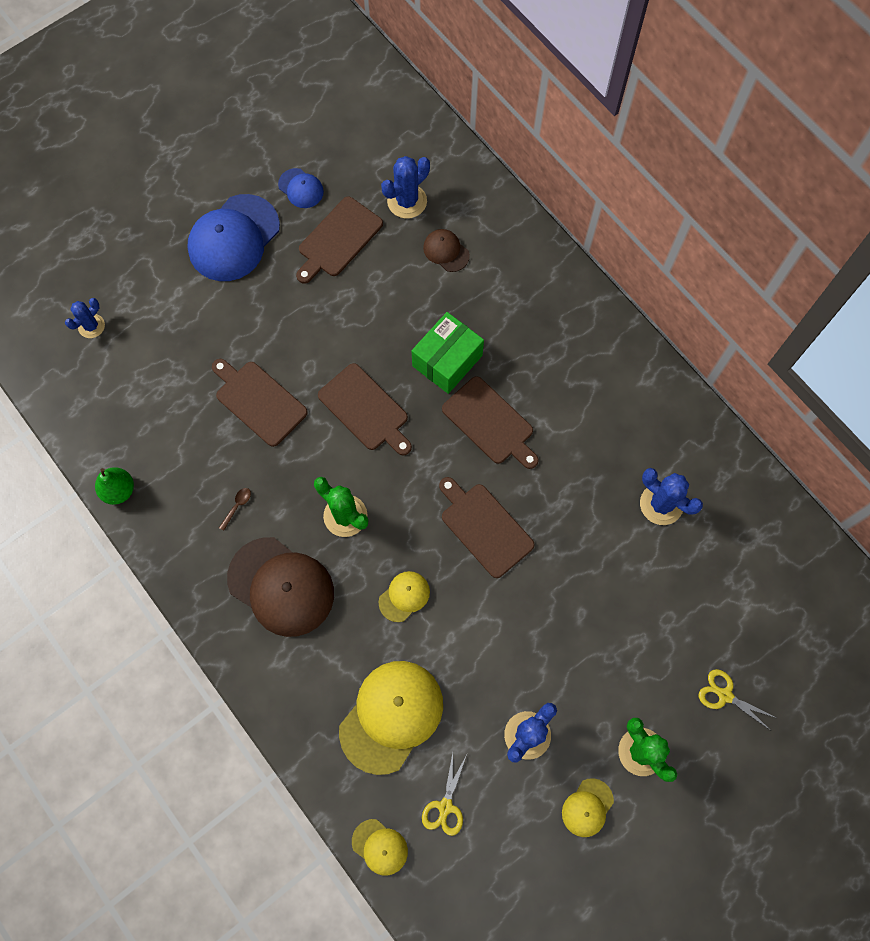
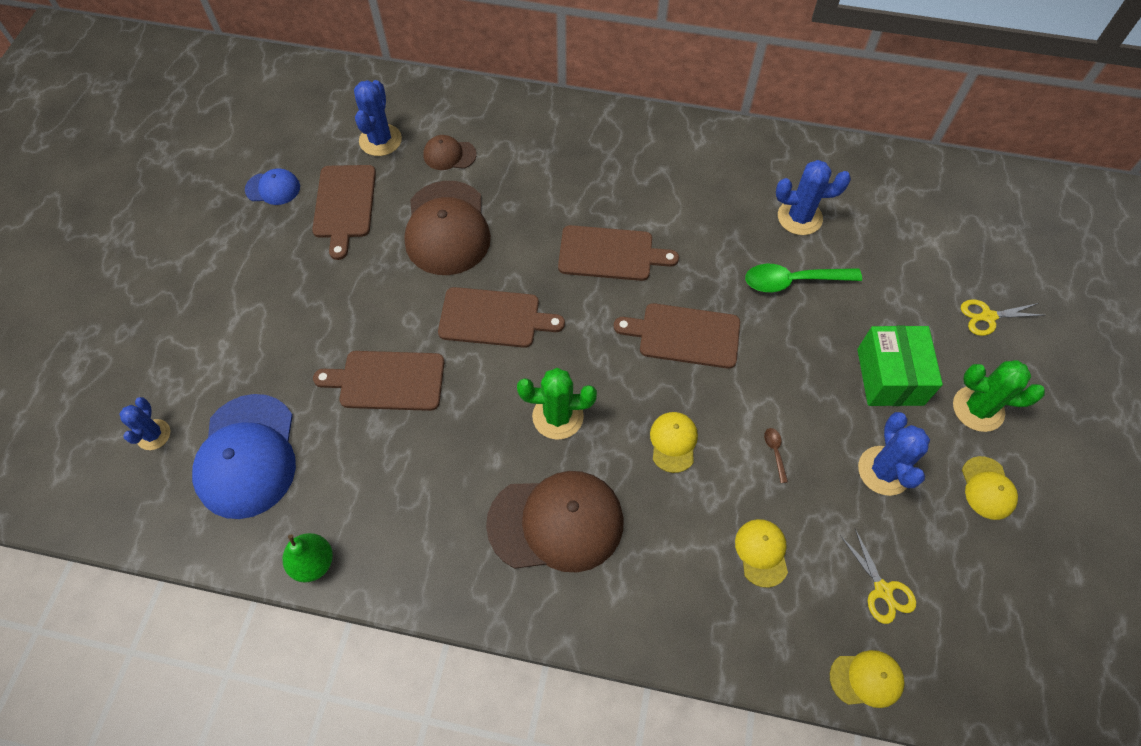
camera: 40 degrees left, 10 degrees down
blue cap [187,194,280,281] -> blue cap moved to [192,394,296,519]
brown spoon [219,488,251,531] -> brown spoon moved to [764,428,788,483]
yellow cap [339,661,443,775] -> yellow cap [735,519,788,588], size x0.49
green box [412,312,484,394] -> green box moved to [857,326,943,406]
none -> brown cap [404,181,491,275]
none -> green spoon [745,264,862,292]

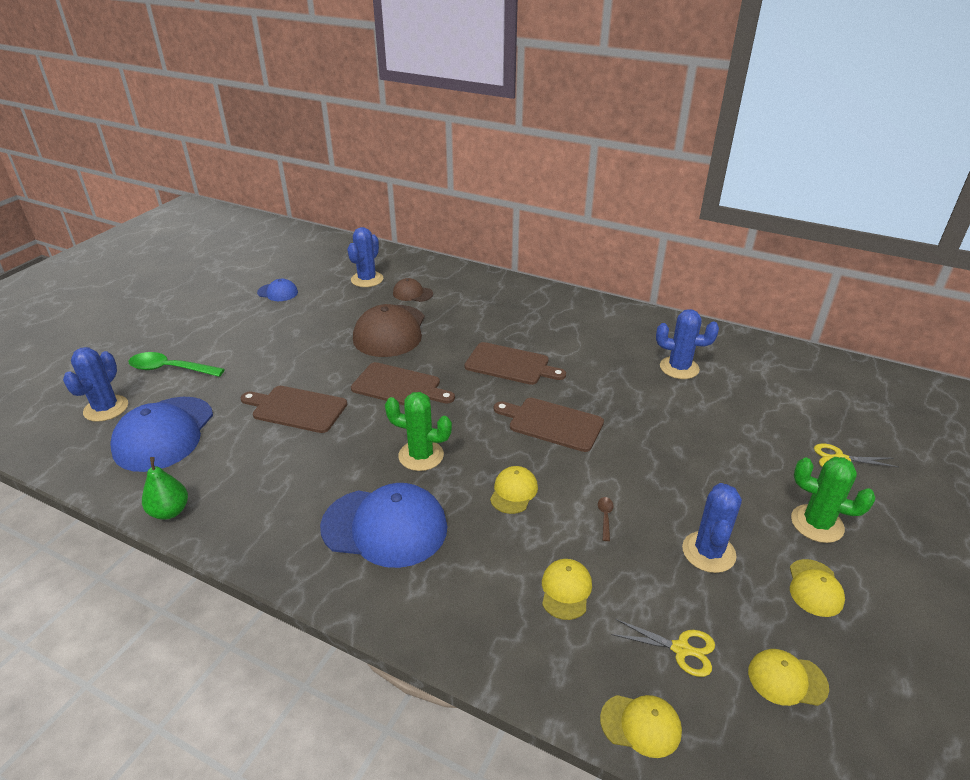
camera: 15 degrees right, 25 degrees down
blue cactus [120,397,170,450] -> blue cactus [63,347,128,422], size x1.54
brown cutting board [312,165,376,260] -> none
brown cap [486,471,624,573] -> blue cap [320,483,447,568]
green spoon [745,264,862,292] -> green spoon moved to [129,352,225,377]
yellow scissors [840,529,916,624] -> yellow scissors turned 60 degrees counterclockwise [611,619,715,677]
green box [857,326,943,406] -> none
none -> yellow cap [748,649,829,706]

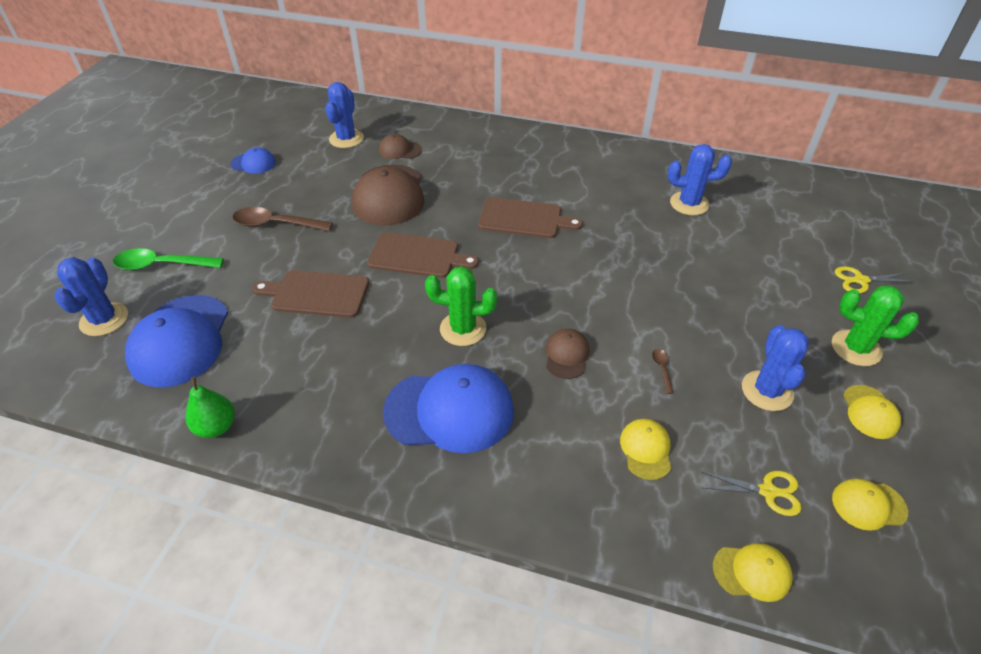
camera: 10 degrees left, 10 degrees up
yellow cap [490,466,538,514] -> brown cap [546,329,590,379]
brown cutting board [494,398,604,452] -> none
none -> brown spoon [232,207,333,231]

